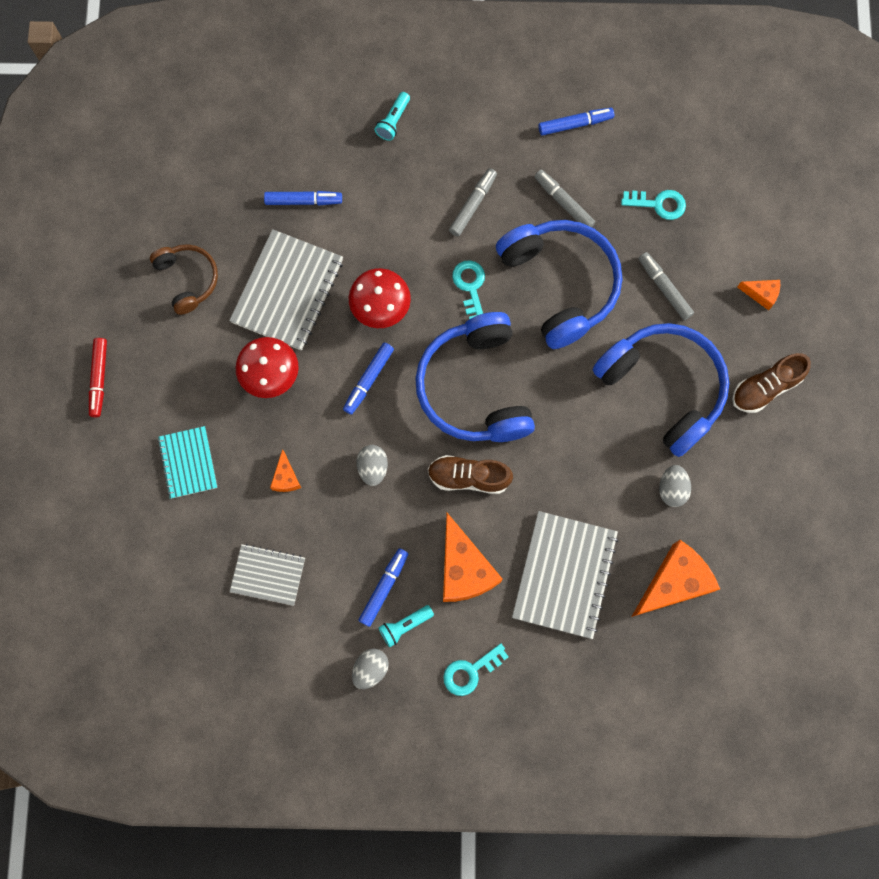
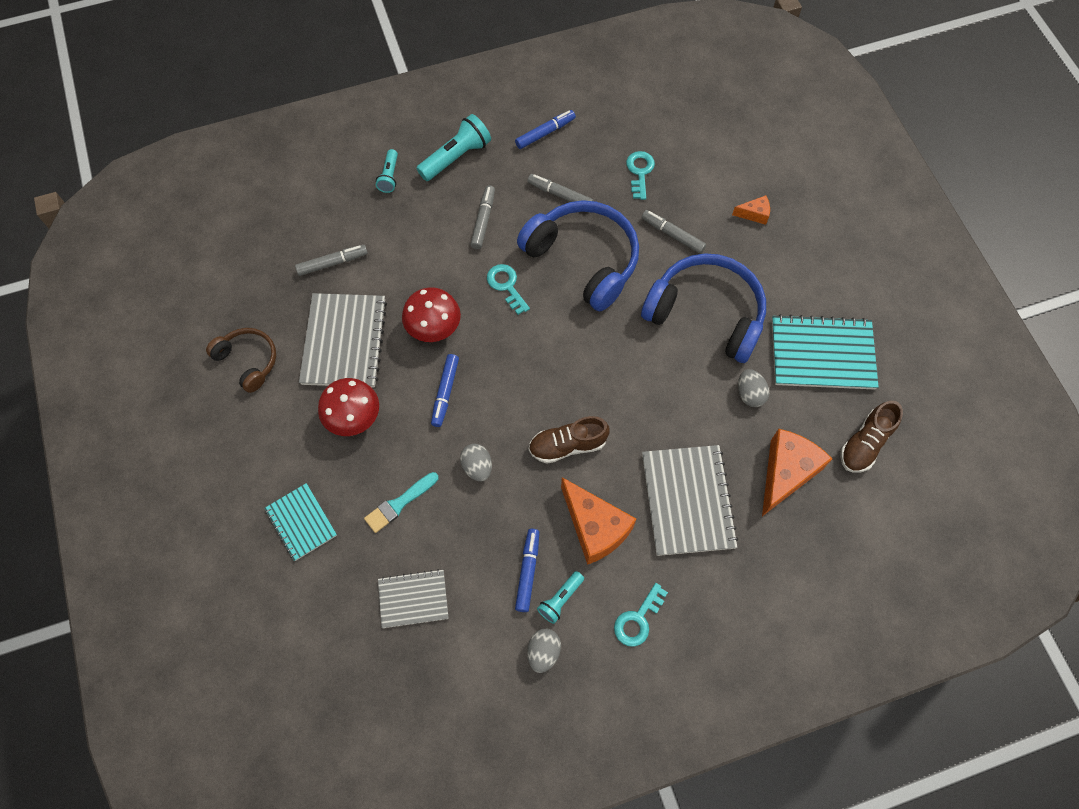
camera: 20 degrees left, 10 degrees down
red marker [89,338,107,417] -> none
blue marker [264,191,342,205] -> grey marker [295,245,368,276]
orange cheese [270,449,301,492] -> turquoise brush [364,472,438,533]
blue headphones [415,312,535,442] -> none
turquoise key [621,190,686,220] -> turquoise key turned 75 degrees counterclockwise [626,151,655,200]
brown shoe [732,353,811,413] -> brown shoe moved to [840,401,903,472]
none -> turquoise flashlight [416,114,491,181]
none -> turquoise notebook [772,314,879,390]

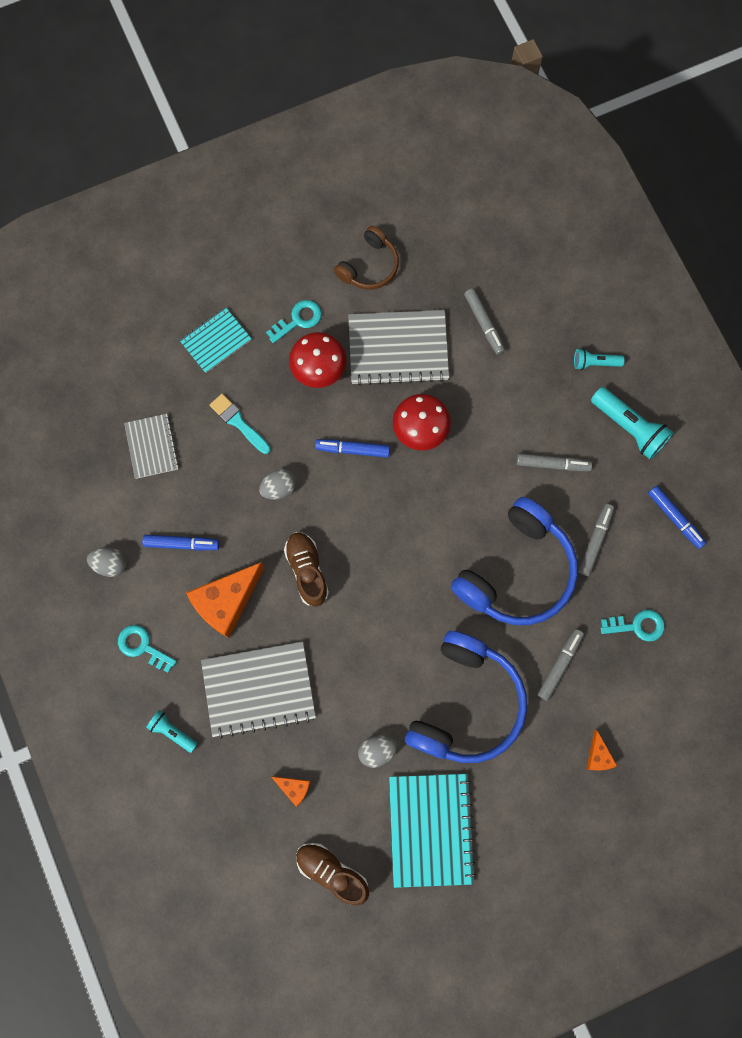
camera: 85 degrees right, 10 degrees up
turquoise key [487,264,530,315] -> turquoise key moved to [266,300,322,344]
turquoise flashlight [537,571,584,624] -> turquoise flashlight moved to [146,710,197,753]
orange cheese [762,429,832,516] -> orange cheese [271,776,311,807], size x0.48

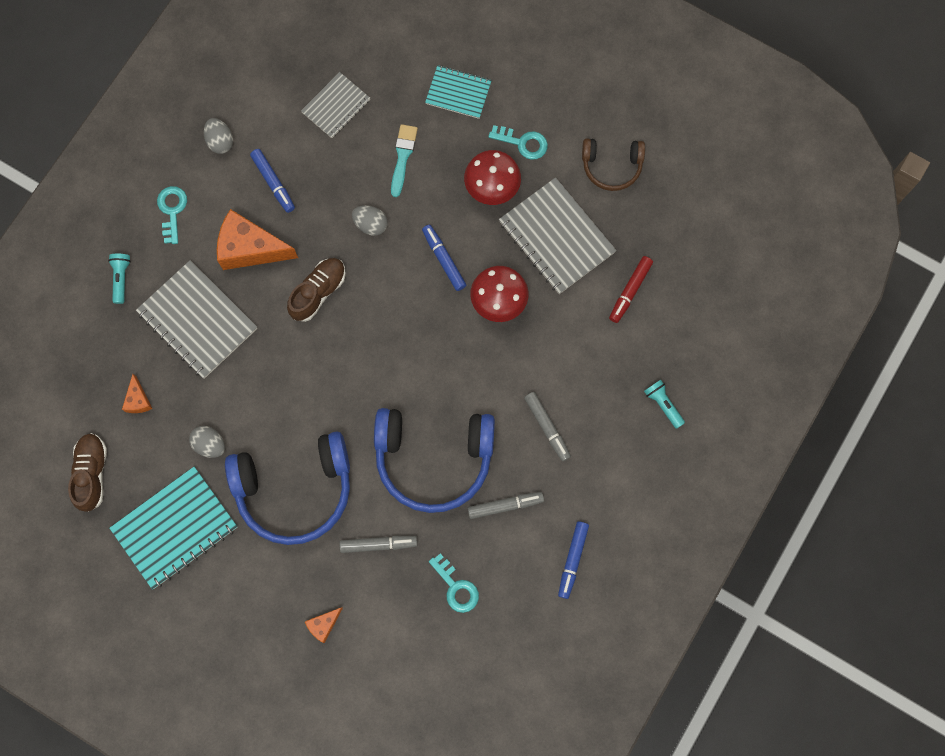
camera: 55 degrees right, 0 degrees up
grey marker [464,288,505,355] -> red marker [609,256,653,323]
turquoise flashlight [591,387,673,459] -> none

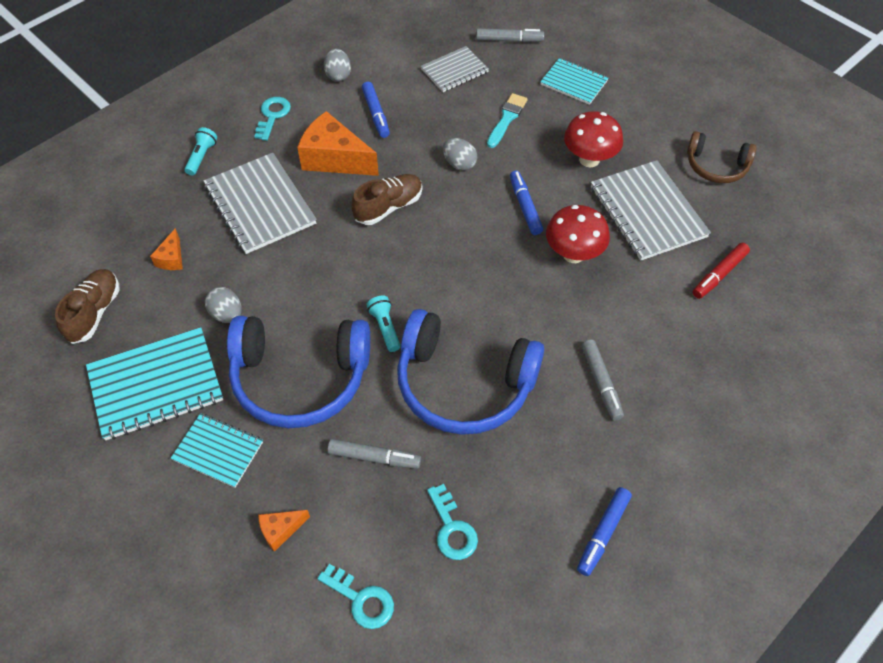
camera: 15 degrees right, 20 degrees down
grey marker [467,492,544,519] -> grey marker moved to [476,29,544,42]
turquoise key [488,125,548,160] -> turquoise key moved to [317,564,394,629]
turquoise flashlight [644,380,685,429] -> turquoise flashlight moved to [367,296,401,352]
none -> turquoise notebook [171,413,263,488]

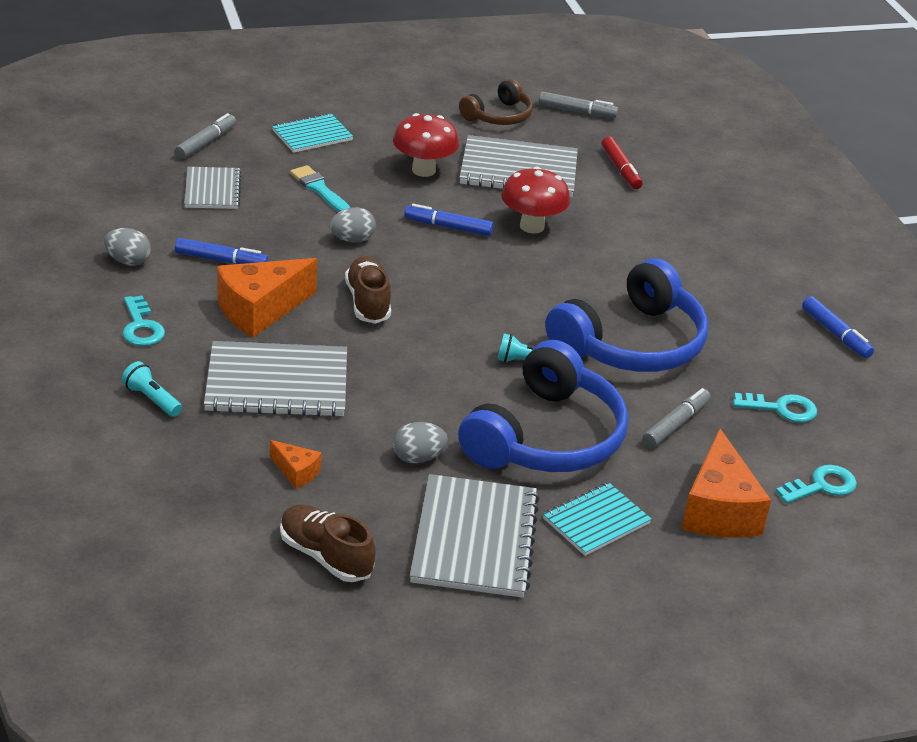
camera: 65 degrees left, 20 degrees down
turquoise notebook [86,327,223,440] -> grey notebook [410,474,540,598]
turquoise key [254,97,291,141] -> turquoise key turned 150 degrees counterclockwise [123,296,165,346]
orange cheese [258,510,310,552] -> orange cheese [681,428,771,538], size x2.08
grey marker [582,339,624,421] -> grey marker moved to [538,92,618,118]

